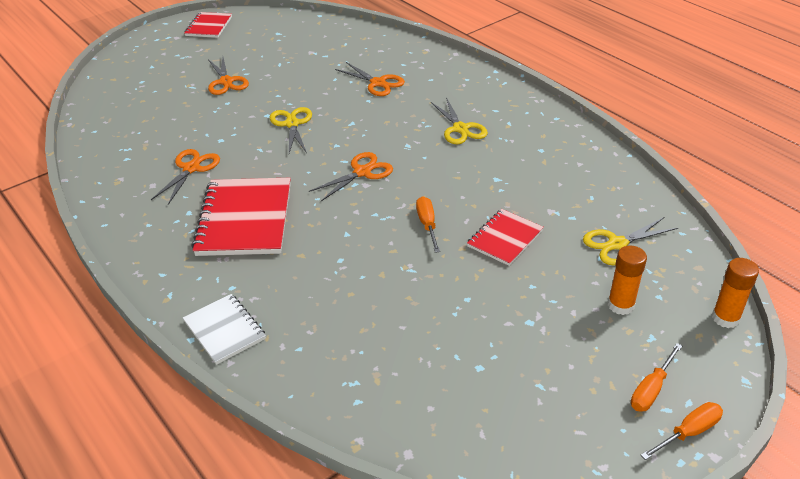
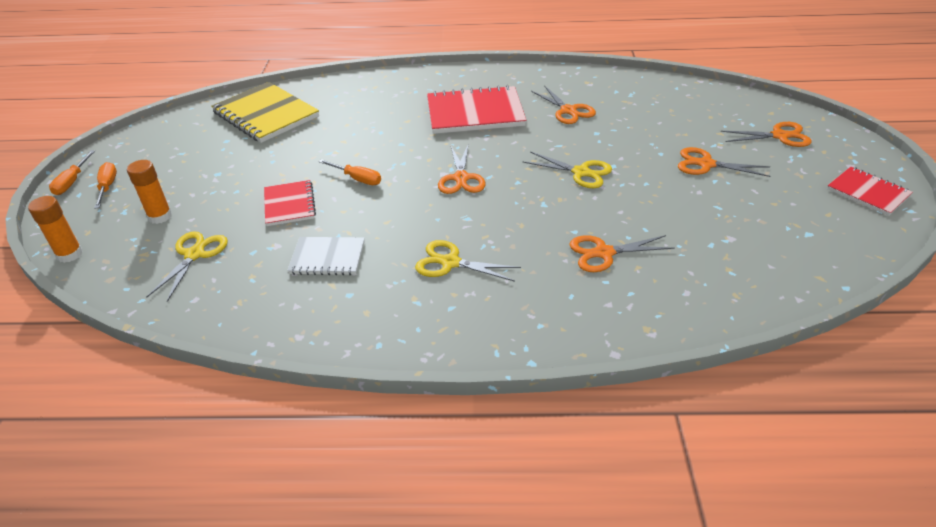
camera: 130 degrees right, 0 degrees up
white notebook [183,294,266,365] -> white notebook moved to [287,237,365,275]
red notebook [191,178,291,256] -> red notebook turned 45 degrees counterclockwise [427,85,526,134]
none -> yellow notebook [211,82,319,143]
none -> orange scissors [721,122,812,147]

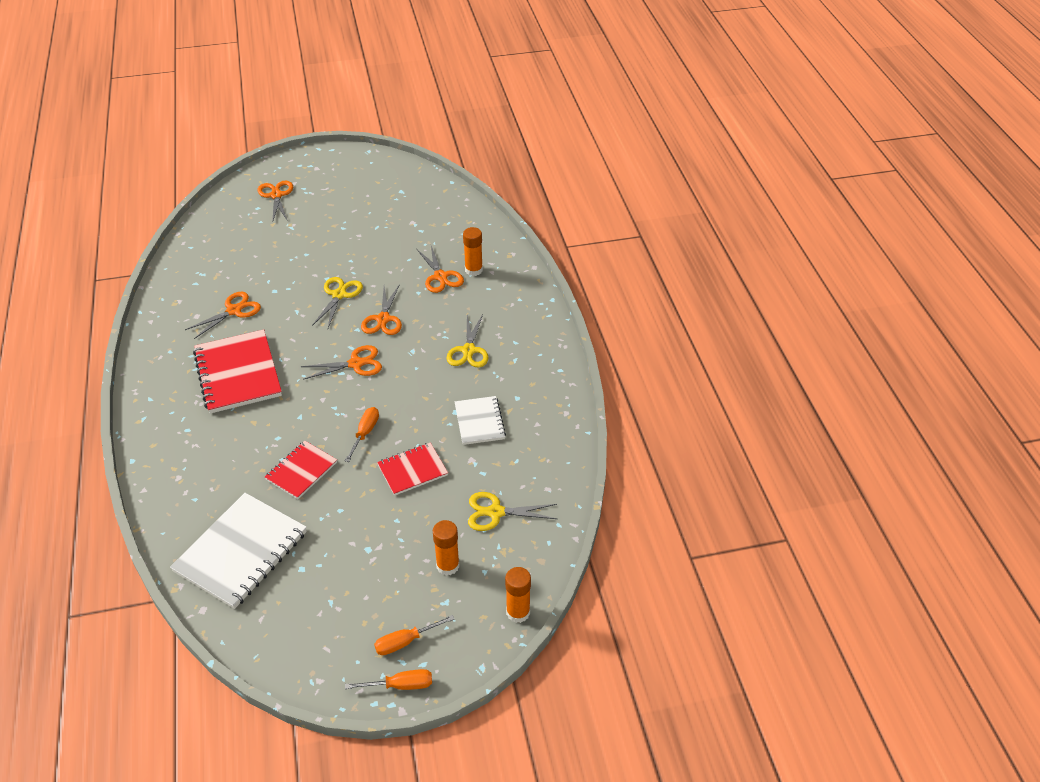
camera: 105 degrees left, 5 degrees up
yellow notebook [211,82,319,143] -> white notebook [170,493,307,609]
orange scissors [678,147,770,177] -> orange scissors moved to [361,284,402,335]
red notebook [827,167,913,216] -> red notebook moved to [265,441,337,499]
none -> orange glue stick [463,227,483,276]

